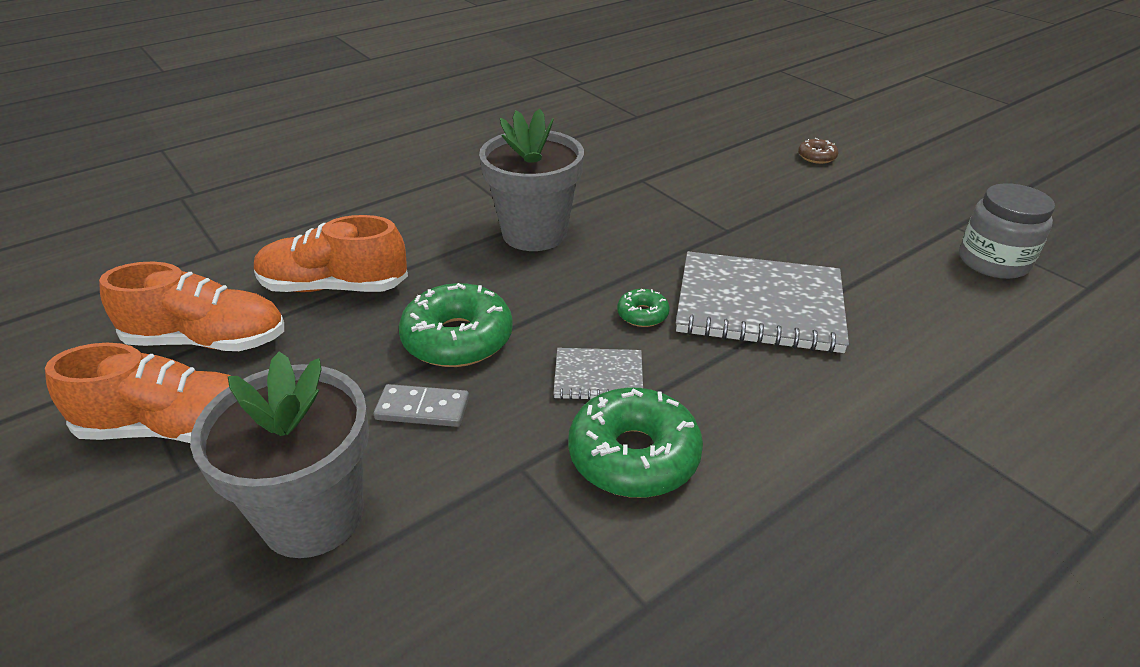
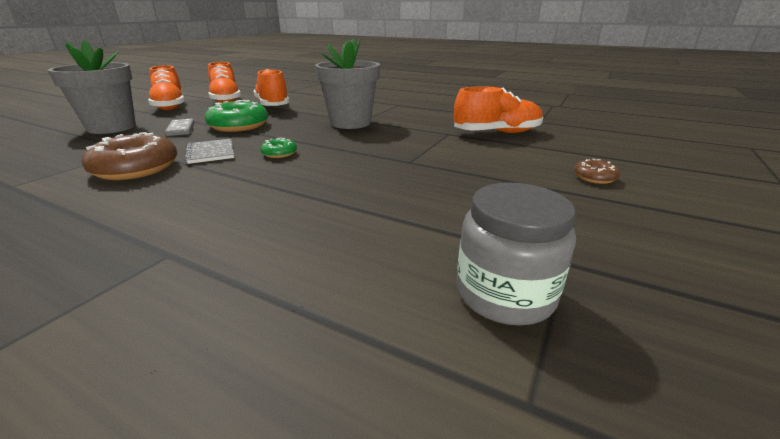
camera: 65 degrees right, 10 degrees down
green donut [568,388,703,498] -> brown donut [82,132,177,180]
grey notebook [676,251,849,353] -> none
none -> orange shoe [454,86,543,133]

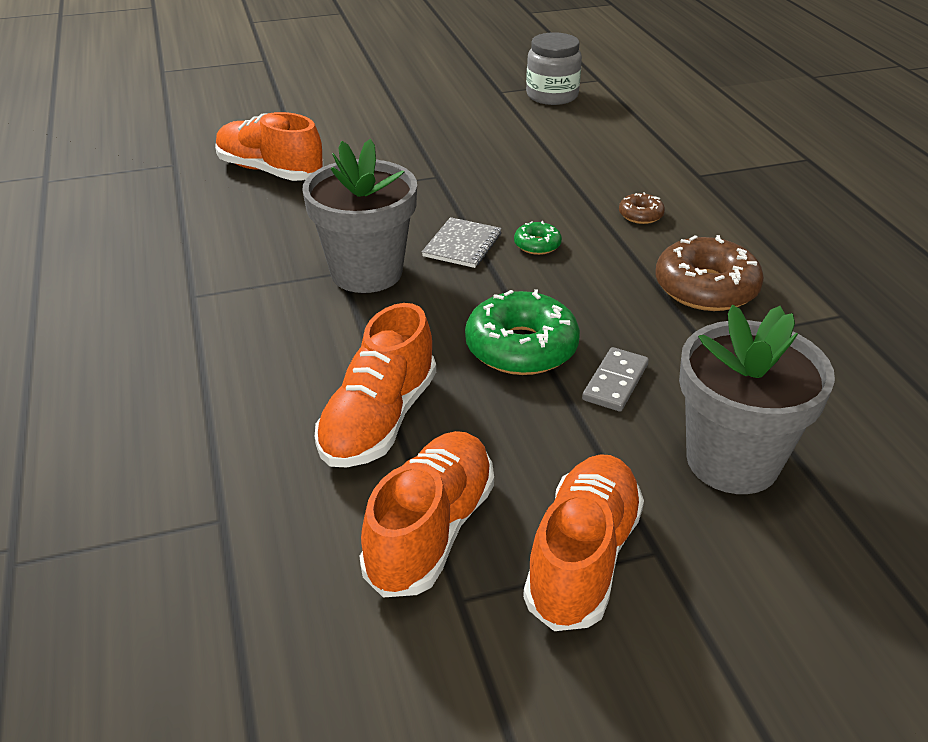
camera: 135 degrees left, 10 degrees up
grey notebook [185,139,234,164] -> grey notebook moved to [422,217,501,268]
brown donut [574,159,620,184] -> brown donut moved to [619,192,665,224]

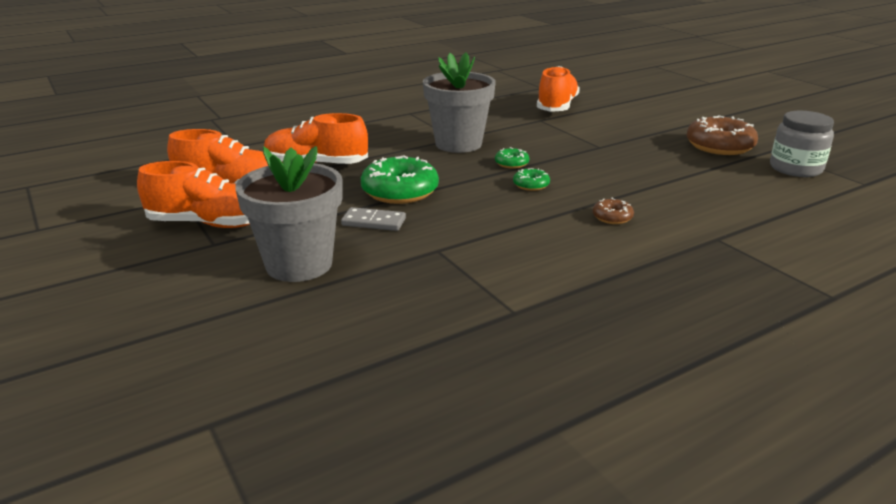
camera: 75 degrees right, 10 degrees down
grey notebook [422,217,501,268] -> green donut [495,147,529,169]
brown donut [656,235,764,311] -> brown donut moved to [686,115,758,155]

